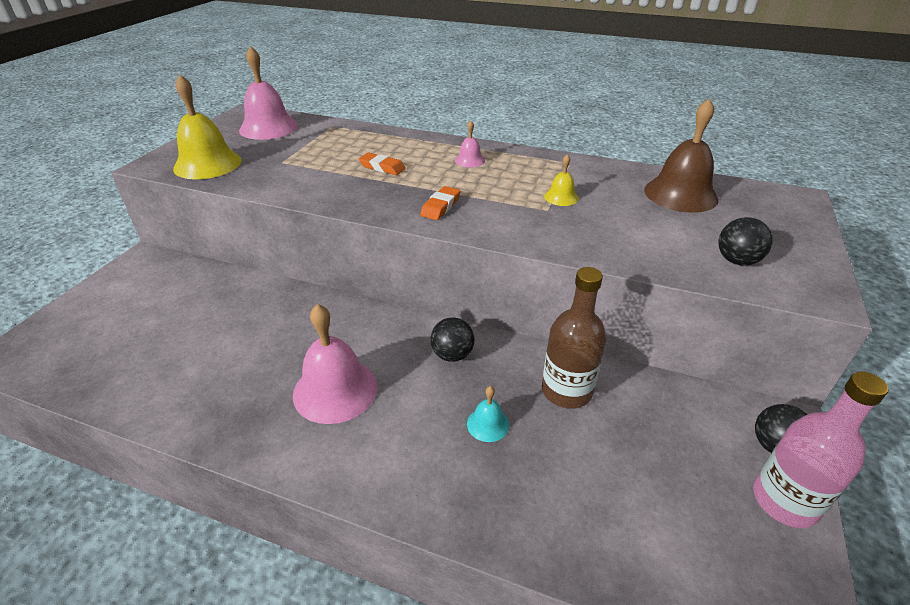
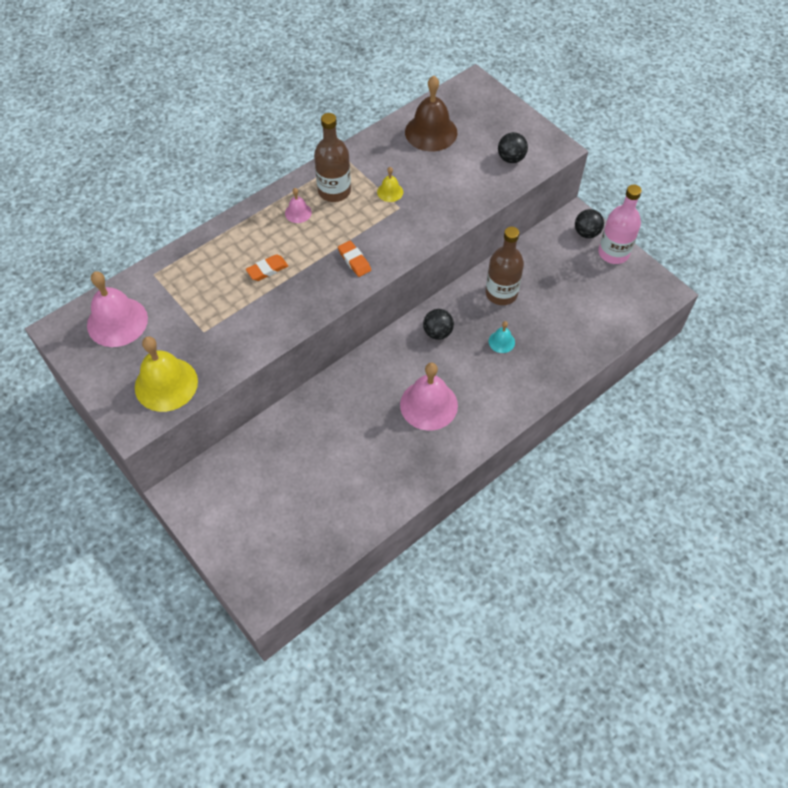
camera: 60 degrees left, 20 degrees up
none -> brown bottle [314,113,351,202]

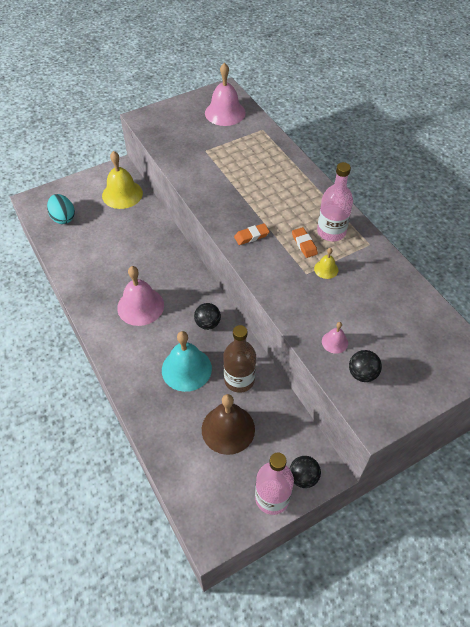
camera: 100 degrees right, 5 degrees down
yellow bell [135,336,198,412] -> yellow bell moved to [102,151,143,209]
orange eraser [246,254,288,281] -> orange eraser moved to [292,227,318,258]
pink bell [285,188,312,223] -> pink bell moved to [322,322,348,354]
brown bottle [314,113,351,202] -> pink bottle [317,162,353,241]
brown bell [405,76,457,151] -> brown bell moved to [202,394,255,455]
turquoise bell [489,321,515,353] -> turquoise bell [162,331,212,392], size x2.09
none -> turquoise egg [47,194,75,224]

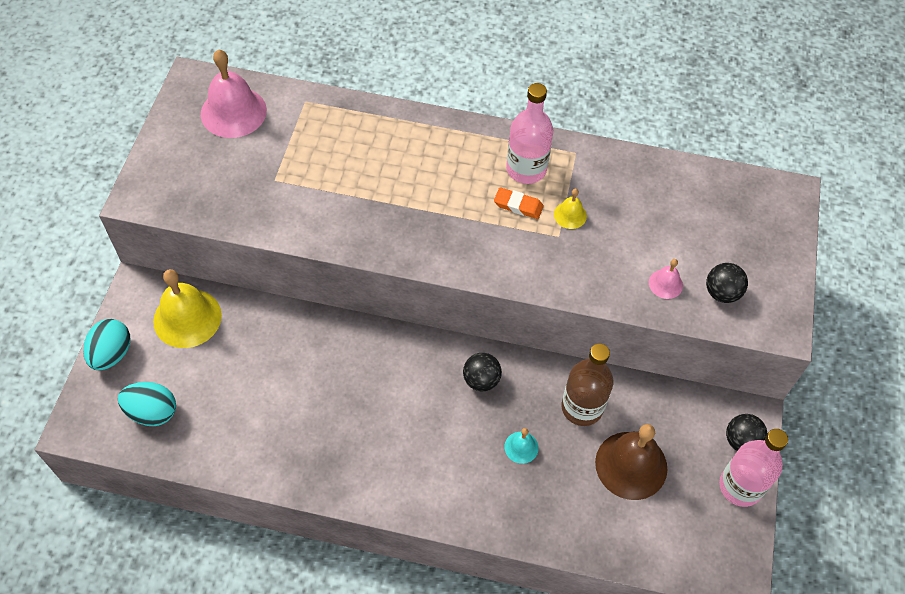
camera: 50 degrees left, 5 degrees up
pink bell [117,266,164,326] -> none
turquoise bell [162,331,212,392] -> turquoise bell [504,428,539,464], size x0.48
orange eraser [234,223,270,245] -> none
none -> turquoise egg [83,319,130,370]

